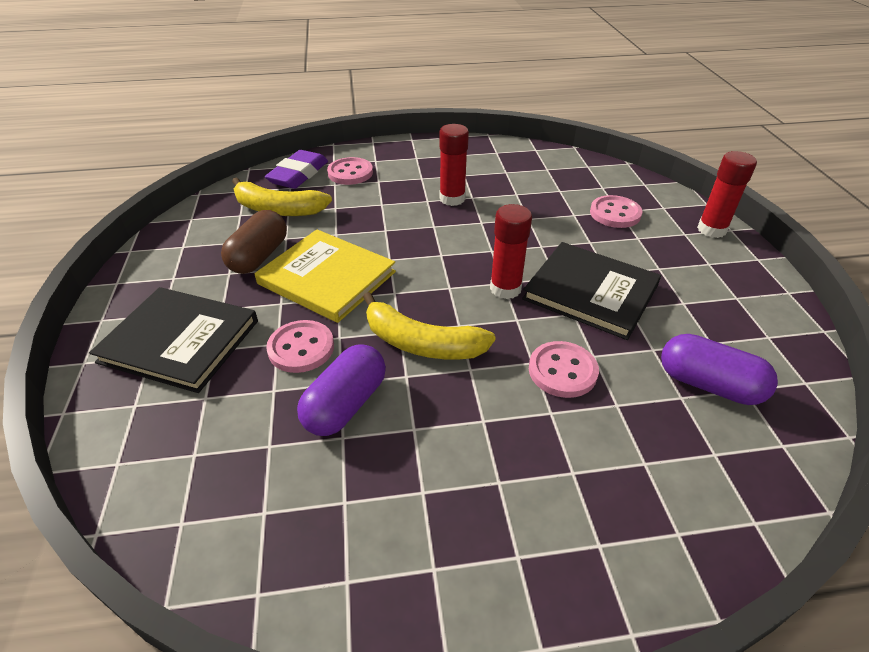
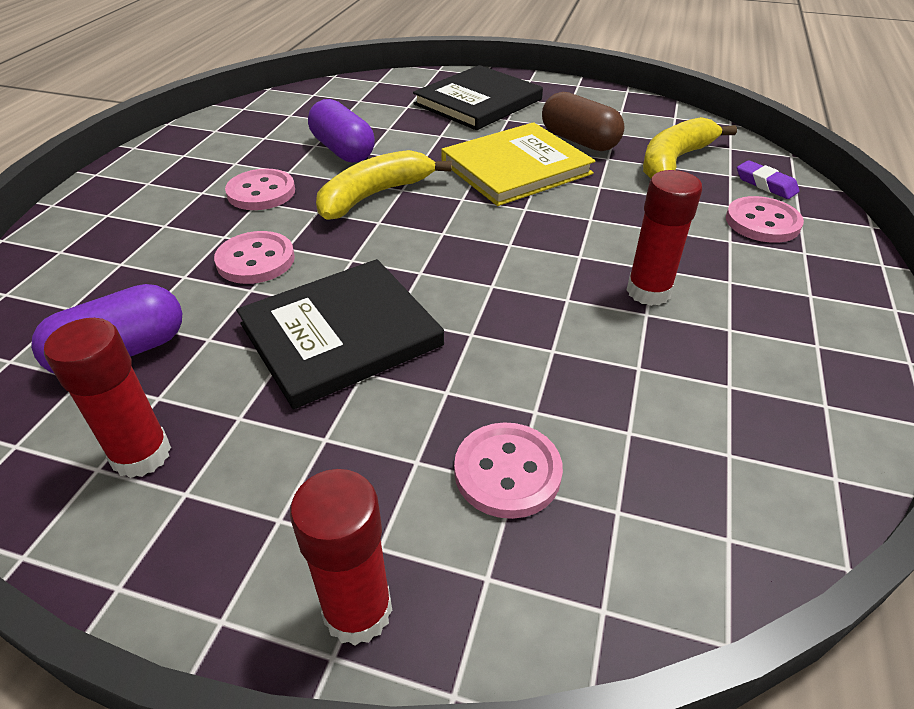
camera: 115 degrees right, 0 degrees up
purple eraser [265,150,328,189] -> purple eraser [737,160,799,199], size x0.58
pink button [266,320,334,373] -> pink button moved to [225,169,295,210]
red glue stick [490,204,532,299] -> red glue stick moved to [44,318,171,478]

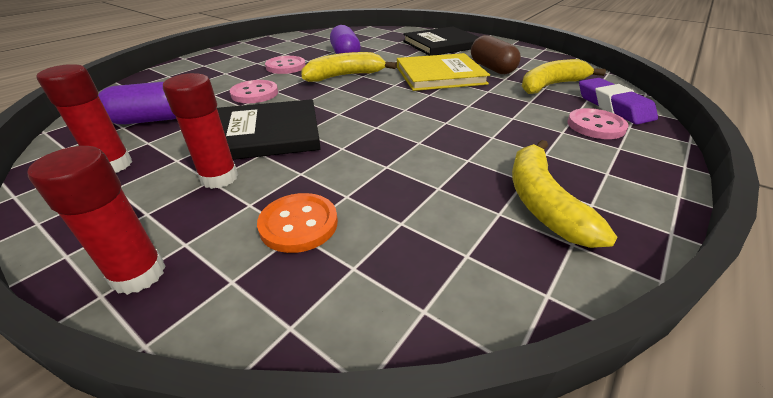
camera: 20 degrees right, 5 degrees down
pink button [454,422,563,519] -> orange button [257,193,338,253]
red glue stick [627,170,702,306] -> red glue stick moved to [163,73,238,189]
purple eraser [737,160,799,199] -> purple eraser [579,78,658,125], size x1.72
none -> yellow banana [512,140,617,248]

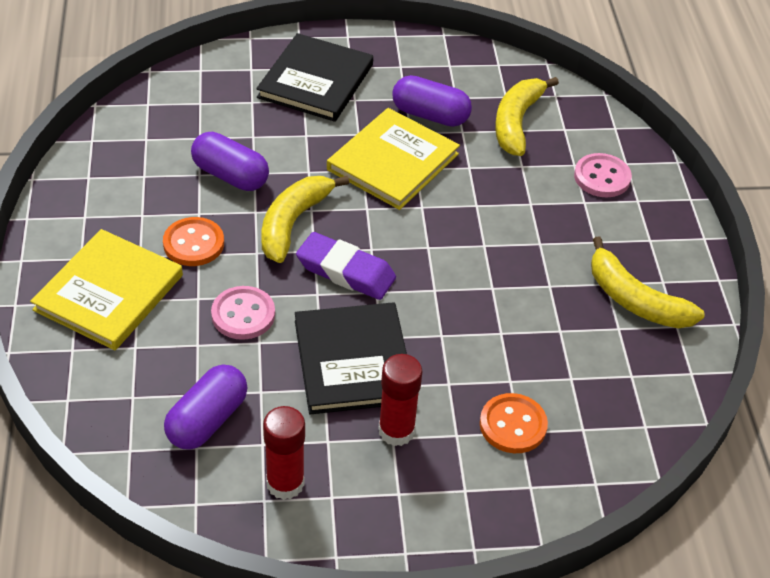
camera: 45 degrees left, 10 degrees up
red glue stick [27,146,166,295] -> none
black book [217,99,321,160] -> black book turned 45 degrees counterclockwise [295,302,407,414]
pink button [265,56,305,74] -> orange button [163,217,224,266]
brown capsule [471,35,521,74] -> purple capsule [392,75,472,127]
purple eraser [579,78,658,125] -> purple eraser moved to [296,232,396,300]
none -> yellow book [30,229,183,350]

